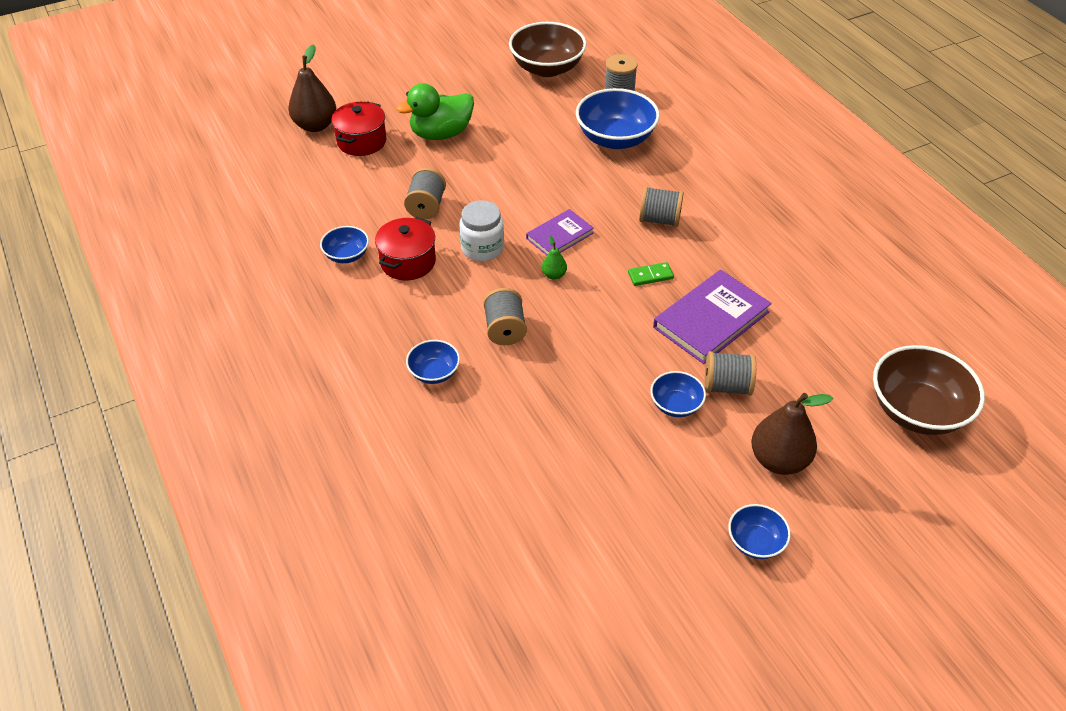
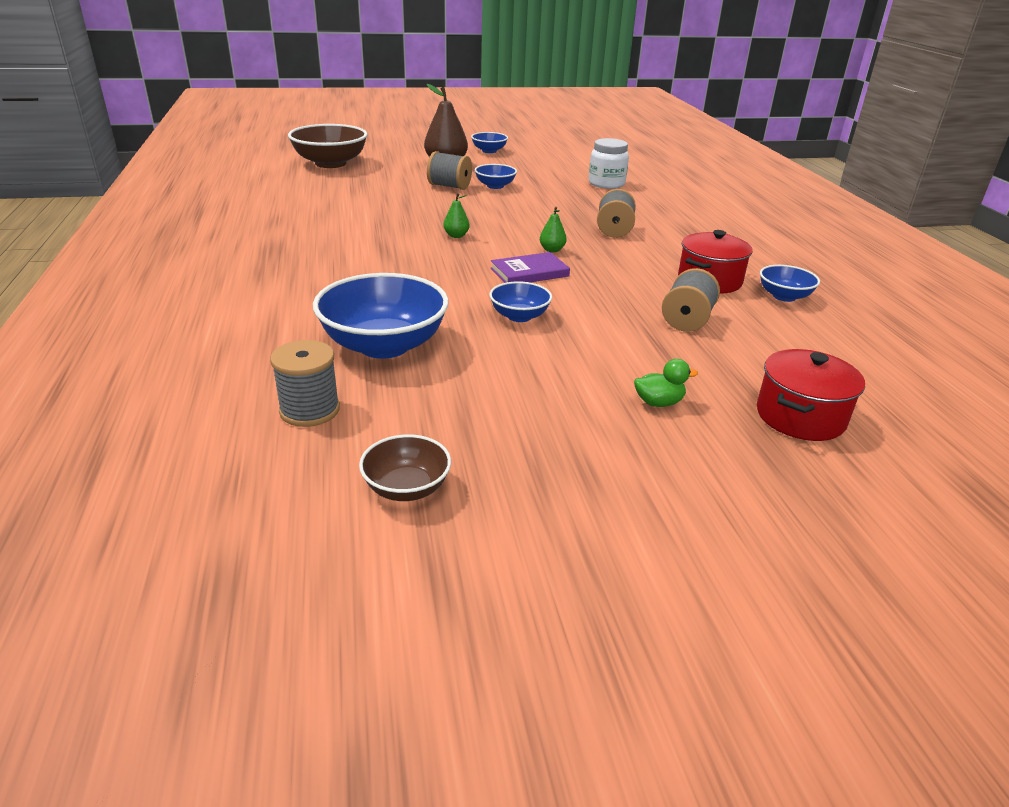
camera: 165 degrees left, 15 degrees down
brown pear [288,44,336,132] -> none
green duck [396,83,474,140] -> green duck [634,359,698,407], size x0.46
blue bowl [406,340,460,384] -> blue bowl moved to [489,281,552,322]
white jar [460,200,504,261] -> white jar moved to [589,138,629,189]
brown bowl [509,22,586,77] -> brown bowl [359,434,451,501], size x0.52
green domino [628,262,674,286] -> green pear [443,193,470,238]
grey spool [639,186,684,227] -> none
purple book [653,270,772,364] -> none

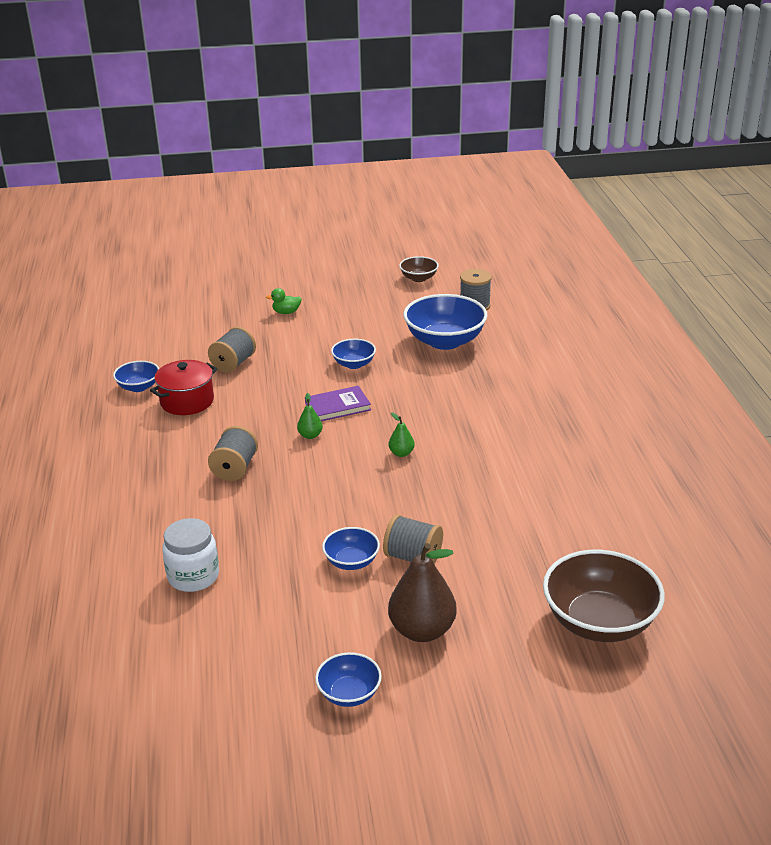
camera: 175 degrees left, 0 degrees up
red pot [757,349,865,441] -> none

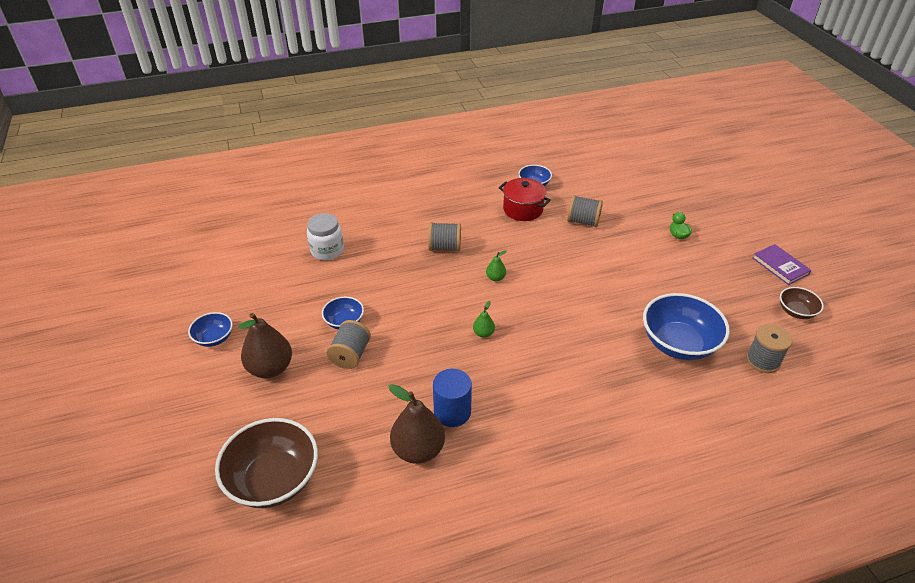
camera: 80 degrees right, 10 degrees up
purple book [305,386,371,421] -> purple book moved to [753,244,812,285]
blue bowl [331,339,376,369] -> none
none -> brown pear [389,384,445,464]
none -> blue cylinder [433,369,472,427]

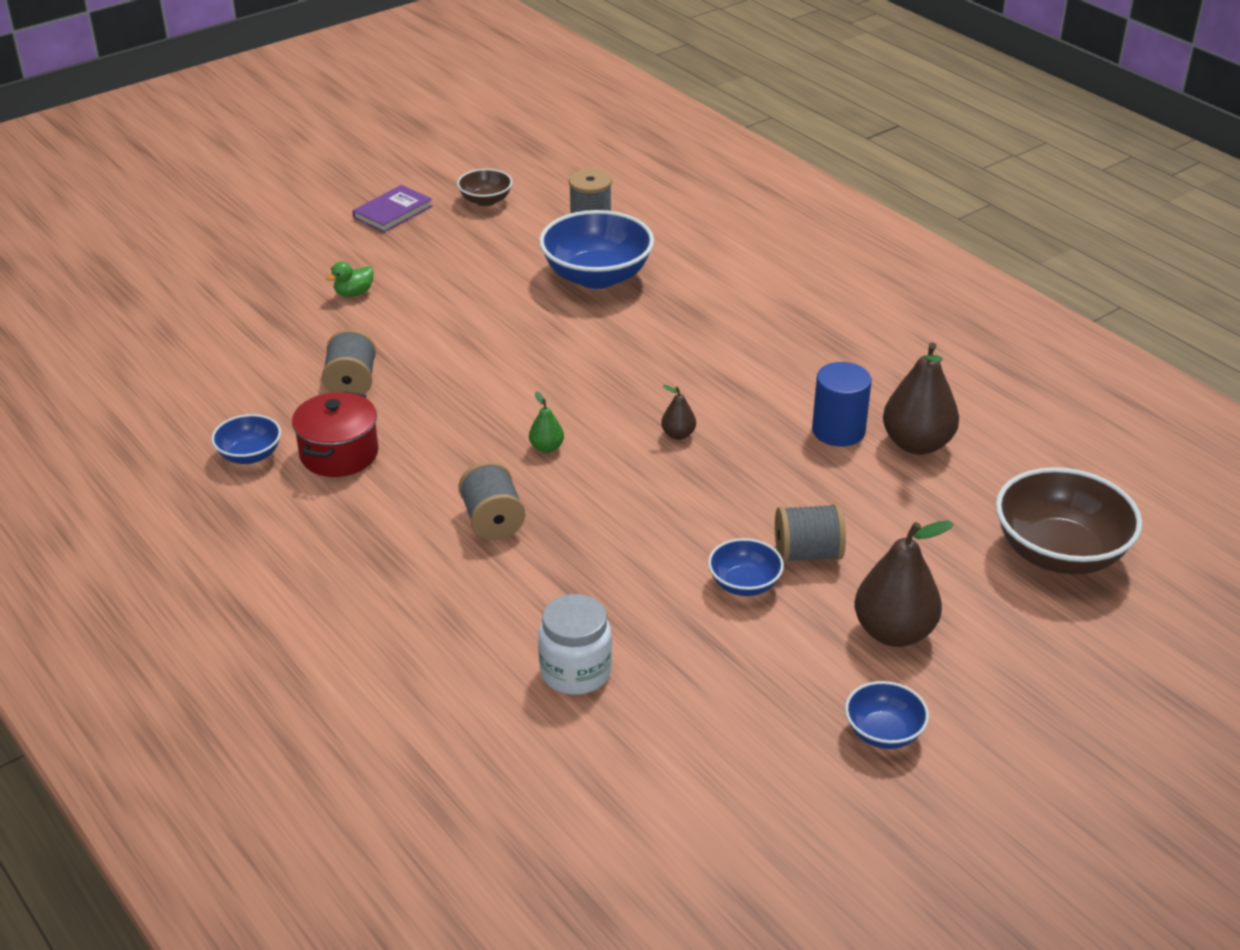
camera: 110 degrees left, 5 degrees down
green pear [473,301,495,338] -> brown pear [661,385,696,440]

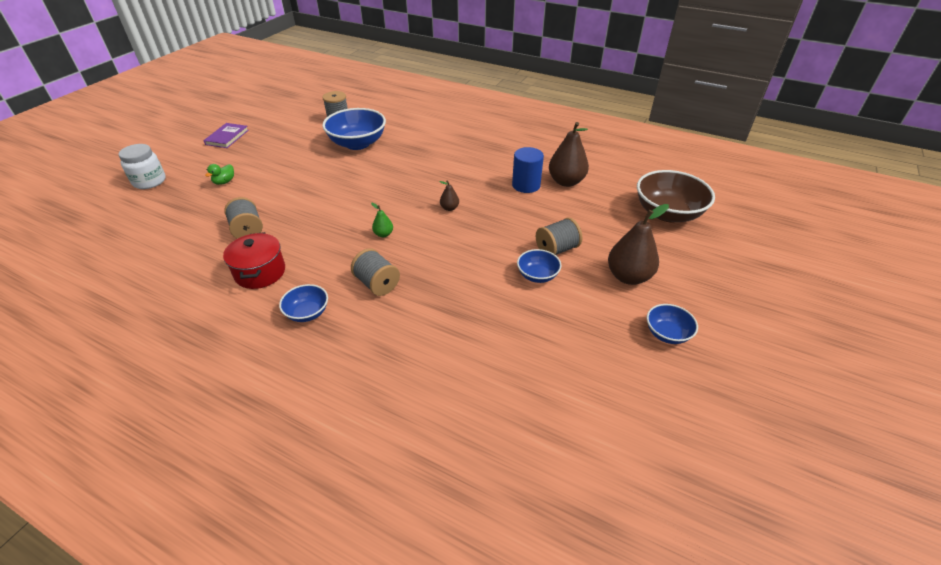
camera: 25 degrees left, 5 degrees up
blue bowl [211,414,281,464] -> blue bowl moved to [279,284,328,322]
brown bowl [457,169,513,206] -> none
white jar [538,594,612,695] -> white jar moved to [119,144,166,189]

